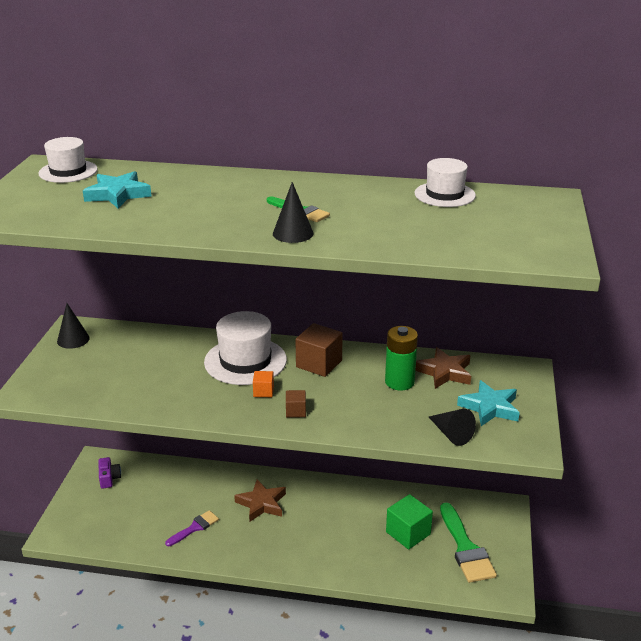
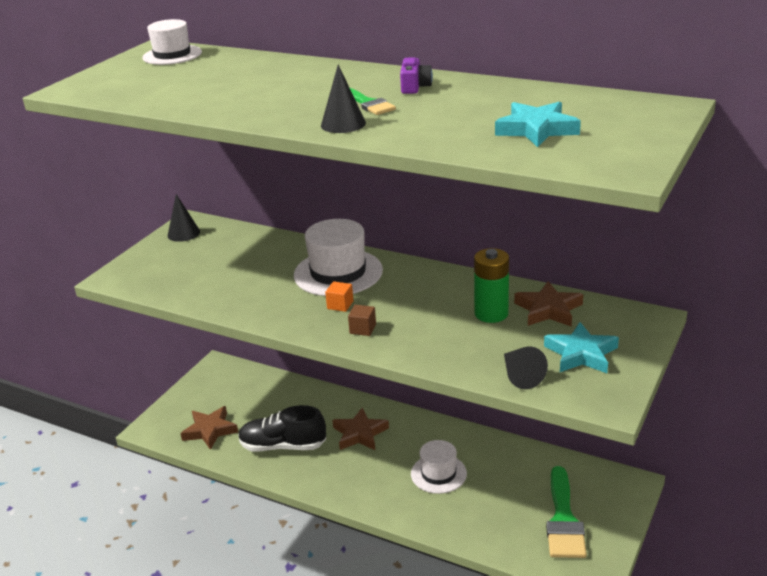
camera: 20 degrees right, 0 degrees up
turquoise star [83,171,152,208] -> turquoise star moved to [495,102,581,147]
purple camera [98,457,121,489] -> purple camera moved to [400,57,433,94]
purple brush [165,510,219,546] -> black shoe [238,405,326,452]
brown cube [295,323,343,377] -> none
green cube [386,494,433,549] -> none
white hat [414,158,476,207] -> white hat moved to [411,440,467,494]
none -> brown star [180,406,238,450]

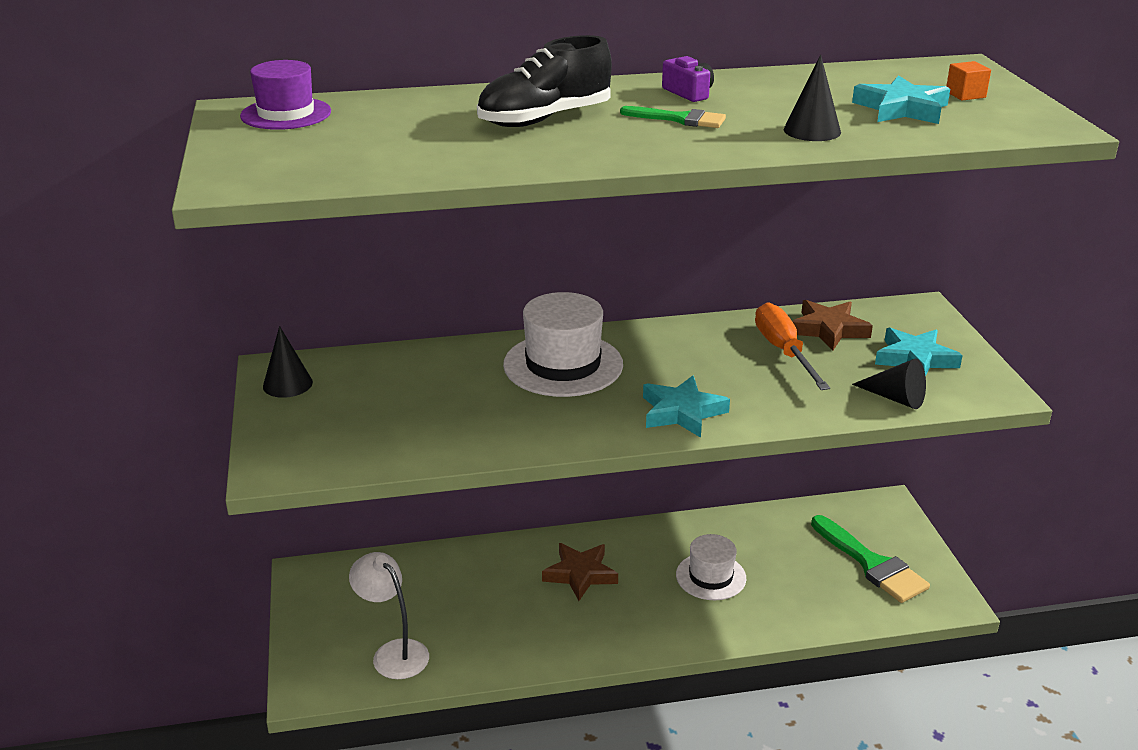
camera: 40 degrees left, 0 degrees up
white hat [142,19,202,65] -> purple hat [240,60,331,130]
brown star [180,406,238,450] -> white lamp [349,552,429,679]
black shoe [238,405,326,452] -> black shoe moved to [477,35,612,127]
black cone [321,64,366,133] -> black cone moved to [784,55,841,141]
orange cube [325,281,353,312] -> orange cube moved to [946,61,991,101]
brown cube [348,305,376,336] -> turquoise star [643,376,730,438]
green battery [474,248,509,323] -> orange screwdriver [755,302,830,390]

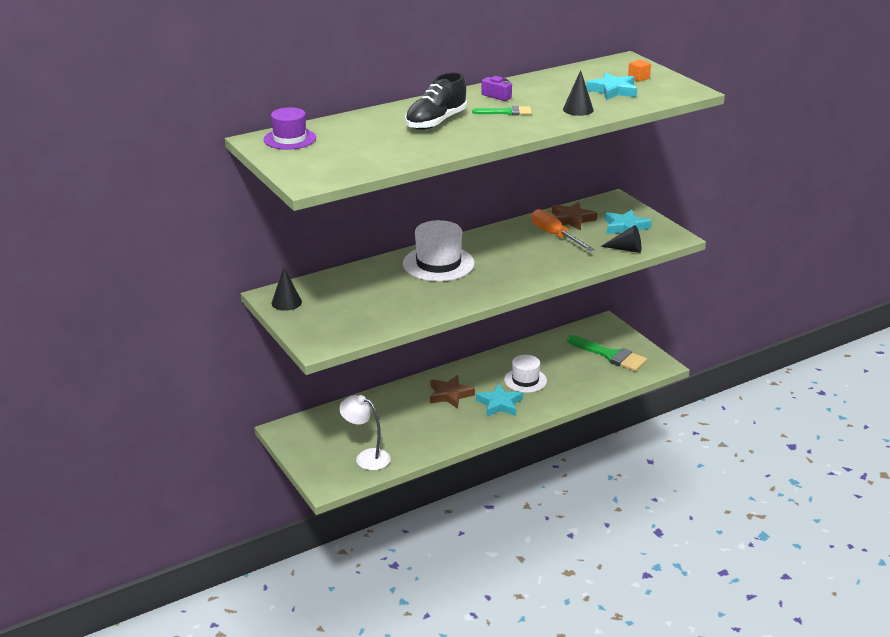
camera: 20 degrees left, 0 degrees up
turquoise star [643,376,730,438] -> turquoise star moved to [476,384,523,417]

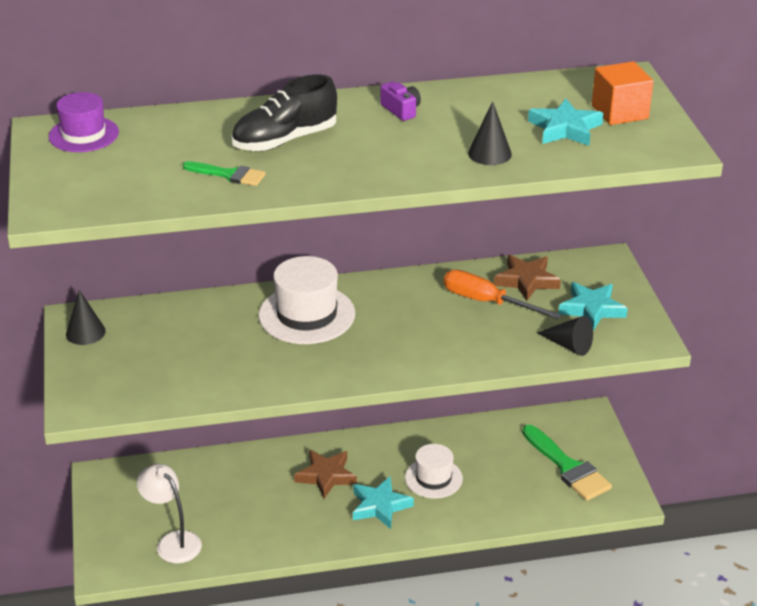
camera: 20 degrees right, 5 degrees up
green brush [472,106,531,116] -> green brush moved to [183,161,266,186]
orange screwdriver [531,209,594,251] -> orange screwdriver turned 45 degrees counterclockwise [444,270,561,319]
orange cube [628,59,651,82] -> orange cube [592,61,654,125], size x1.90

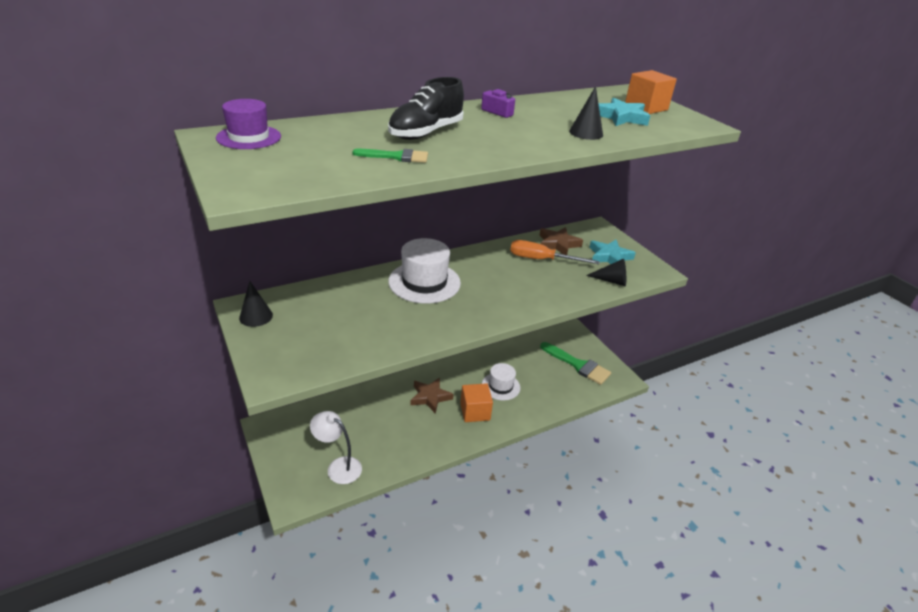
camera: 20 degrees left, 0 degrees up
turquoise star [353,477,414,529] -> orange cube [460,383,493,422]

